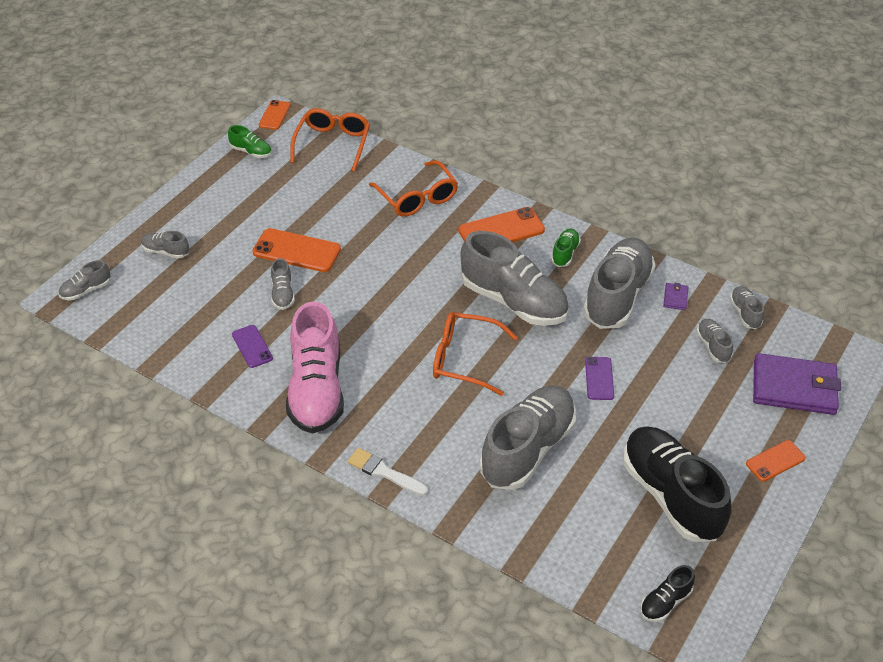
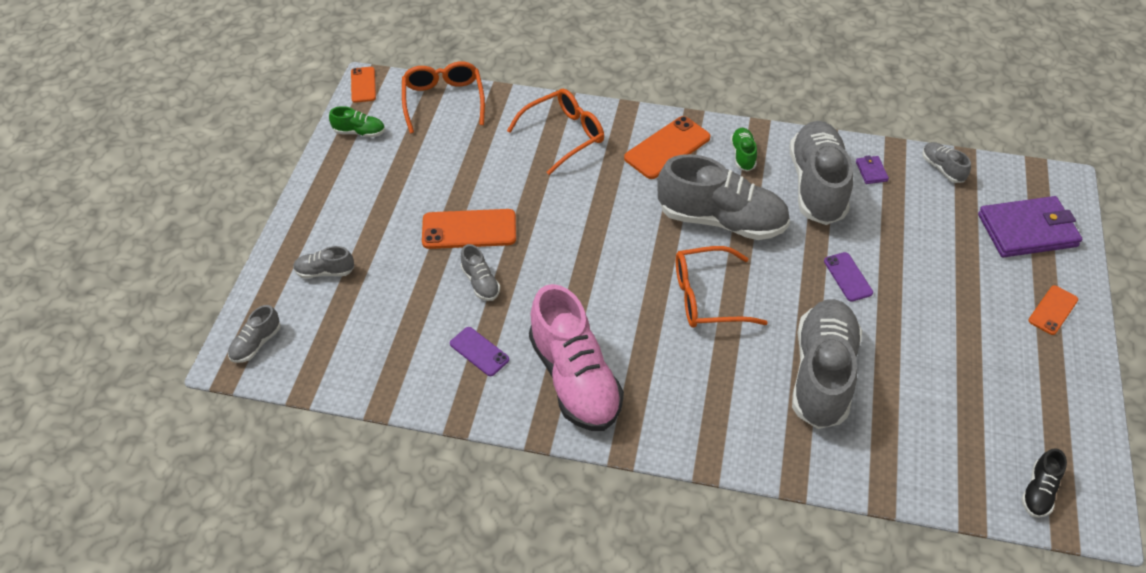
camera: 20 degrees left, 5 degrees up
white brush [347,448,428,496] -> none
orange glasses [369,160,458,217] -> orange glasses turned 75 degrees counterclockwise [507,89,604,175]
black shoe [623,426,732,542] -> none
grey shoe [696,319,733,363] -> none

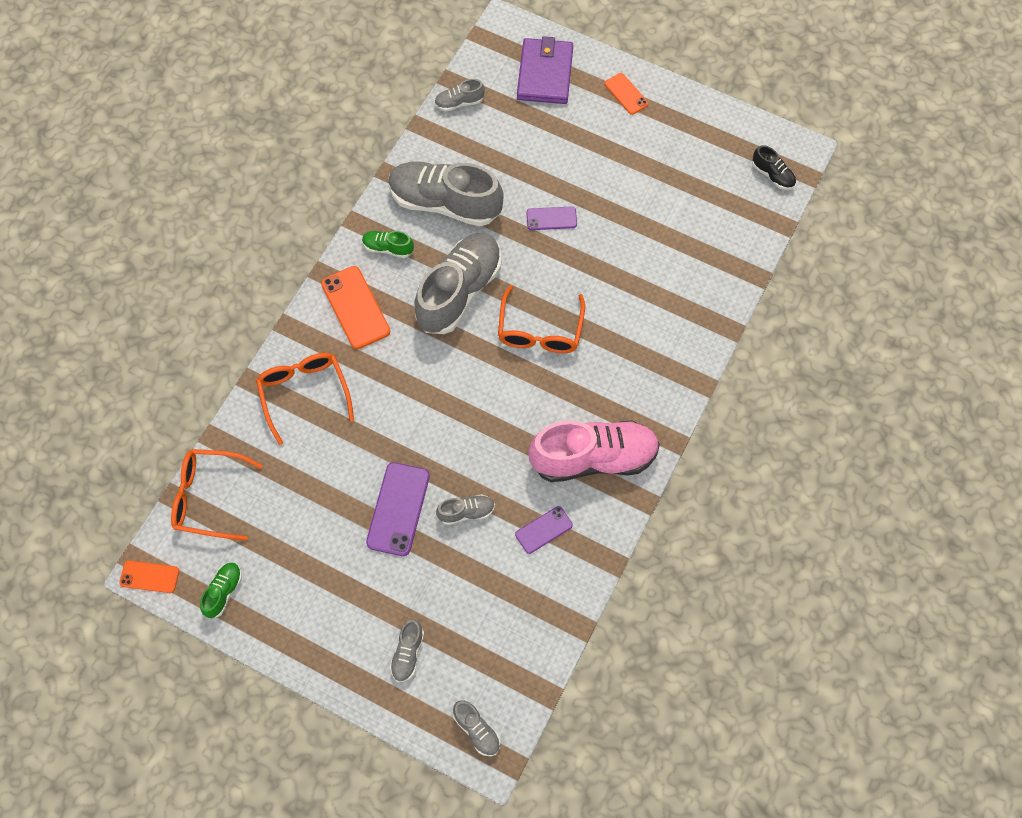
camera: 75 degrees left, 15 degrees up
orange phone [422,209,516,249] -> purple phone [366,462,430,556]
grey shoe [792,299,862,429] -> none
purple wallet [856,155,889,184] -> none

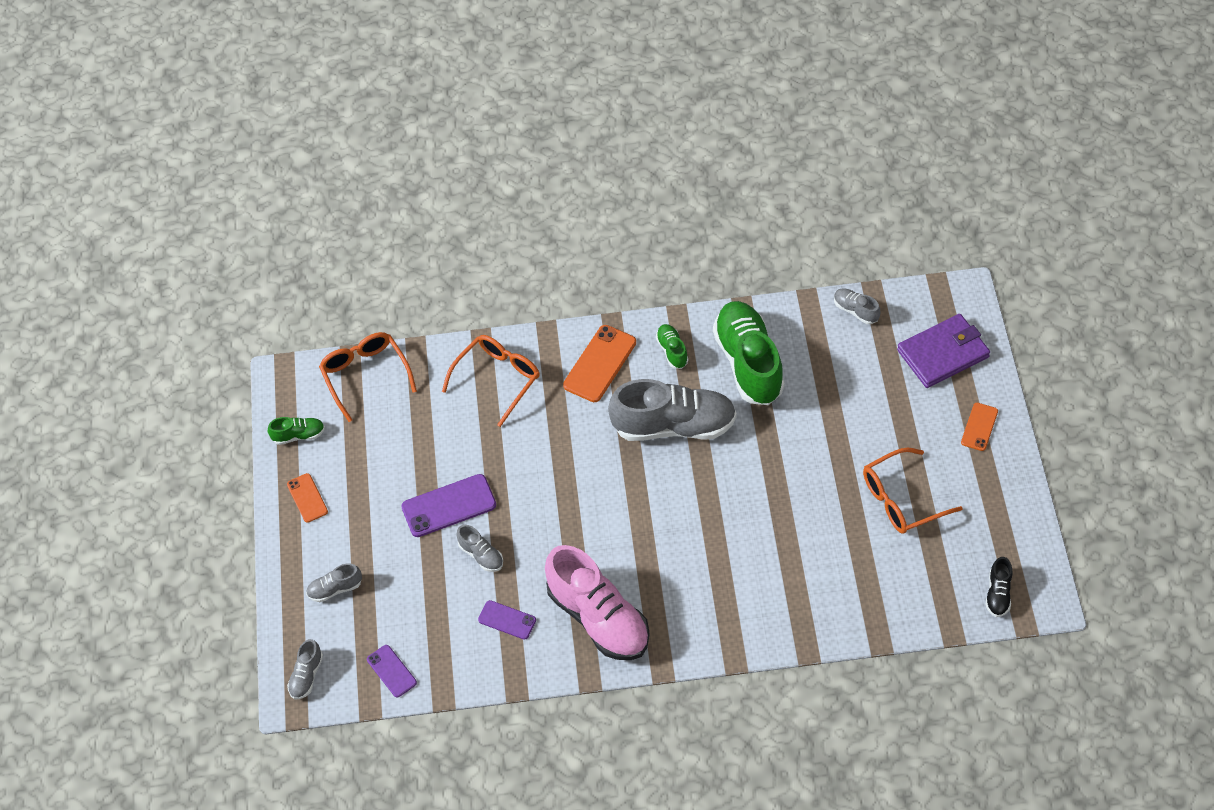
camera: 60 degrees right, 10 degrees down
orange phone [119,560,179,593] -> orange phone moved to [287,473,328,523]
grey shoe [388,162,504,226] -> green shoe [713,301,785,405]
orange glasses [498,285,585,353] -> orange glasses moved to [863,448,963,534]
purple phone [526,206,577,230] -> purple phone moved to [367,645,417,697]

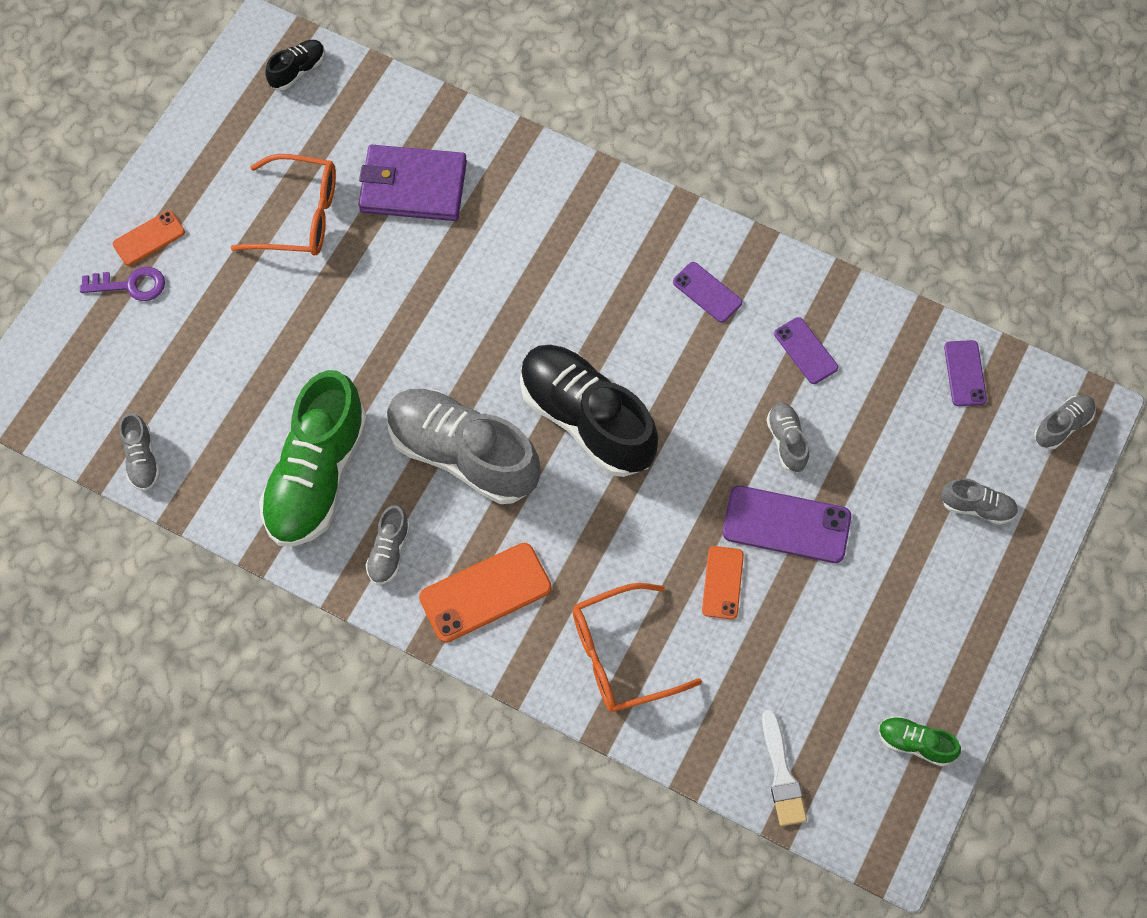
camera: 150 degrees left, 10 degrees up
orange phone [287,473,328,523] -> orange phone moved to [702,546,744,619]
orange glasses [319,332,417,422] -> white brush [762,710,807,826]
pink shoe [545,545,650,660] -> purple phone [673,262,742,323]
green shoe [656,324,688,369] -> grey shoe [365,505,410,585]
purple wallet [897,314,990,388] -> purple wallet moved to [359,145,467,221]
none -> purple key [80,267,165,301]
none -> black shoe [520,345,658,477]

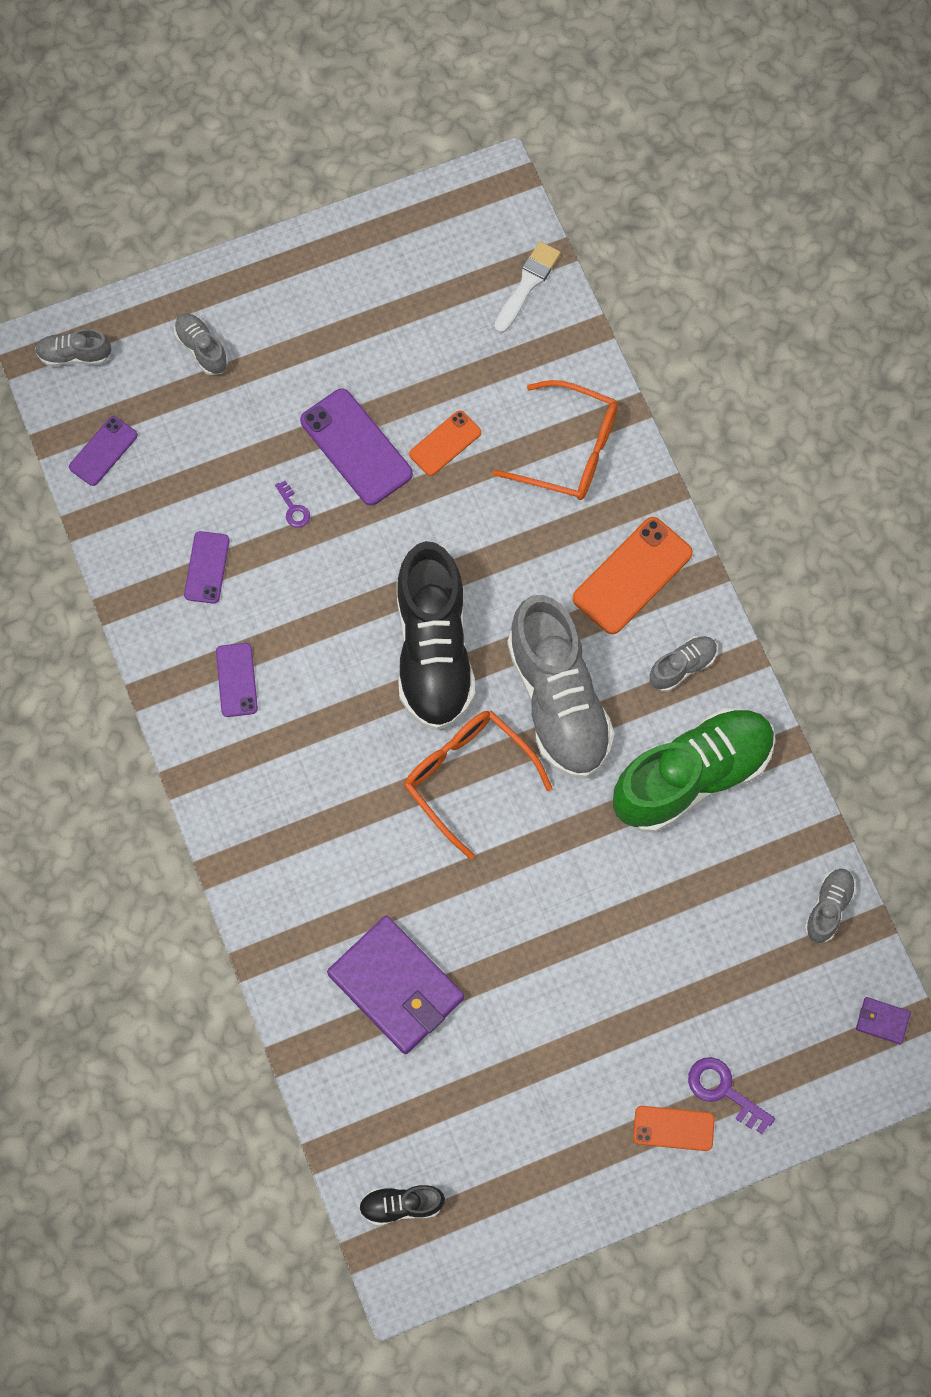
camera: 140 degrees left, 5 degrees up
orange glasses [231,154,336,256] -> orange glasses moved to [404,711,552,860]
orange phone [419,543,552,643] -> orange phone turned 60 degrees counterclockwise [573,517,693,634]
grey shoe [766,403,809,473] -> purple key [275,481,310,528]
green shoe [879,716,961,767] -> none
none -> purple wallet [856,997,911,1045]

